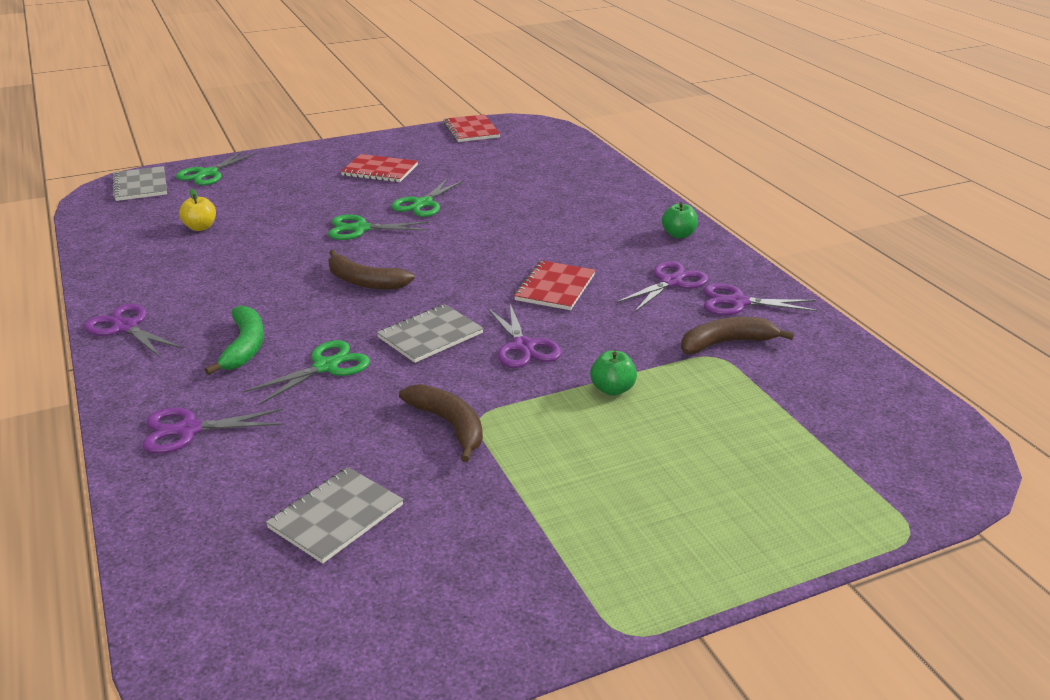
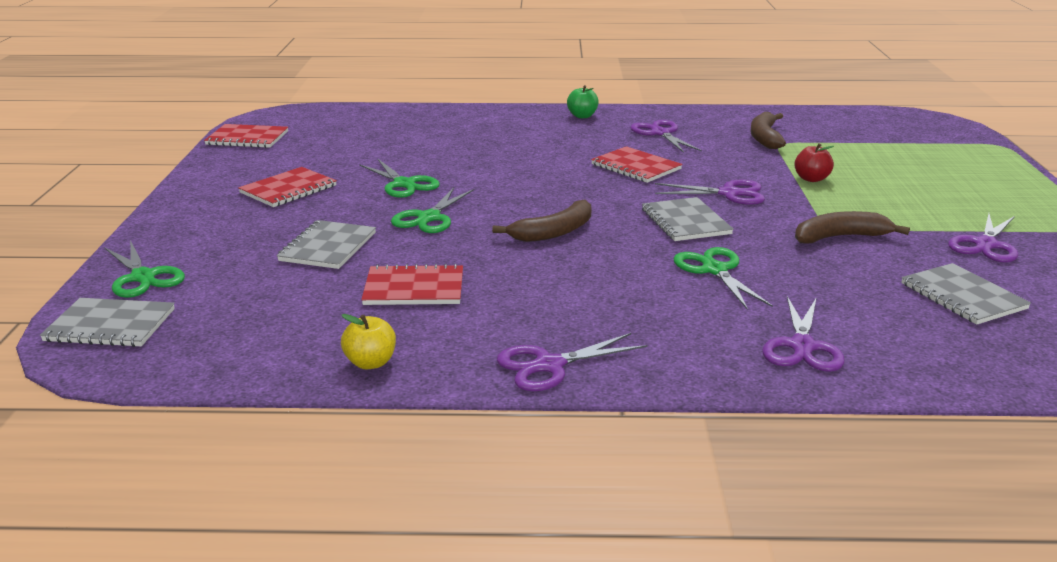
camera: 65 degrees left, 5 degrees down
yellow apple [179,189,216,231] -> yellow apple moved to [341,314,396,369]
green banana [205,305,264,375] -> none
green apple [590,351,637,396] -> red apple [794,143,834,182]
purple scissors [704,283,818,315] -> purple scissors moved to [948,214,1018,263]
none -> grey notebook [277,220,376,269]
none -> red notebook [361,264,463,305]

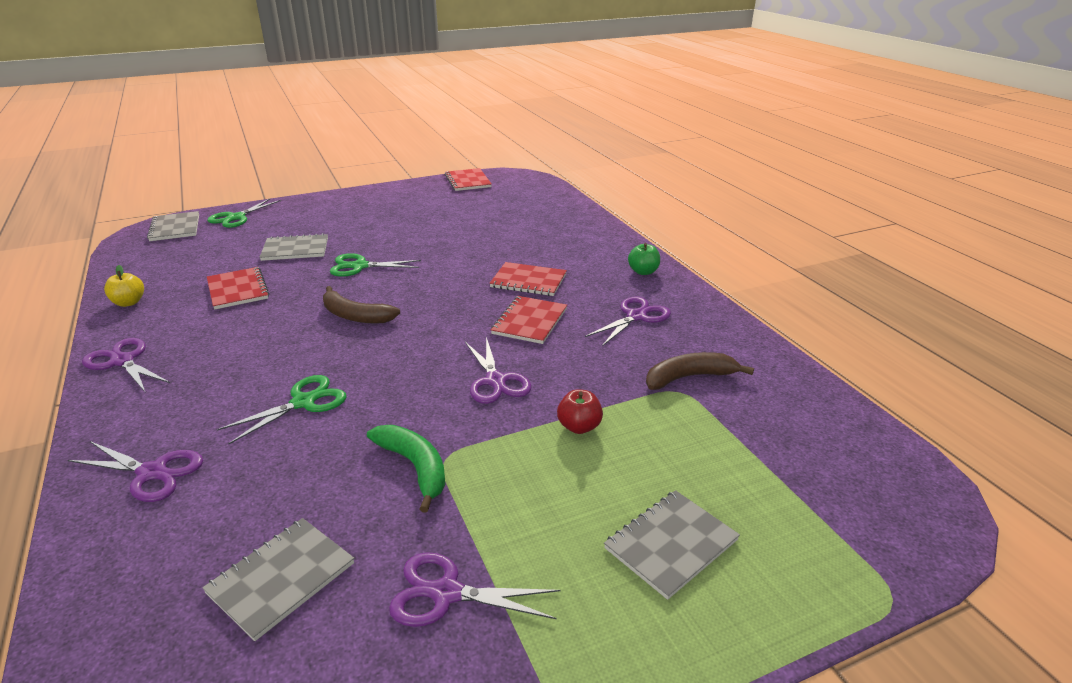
camera: 65 degrees right, 5 degrees up
red notebook [238,167,337,207] -> red notebook moved to [489,262,567,296]
green scissors [359,158,440,198] -> none
grey notebook [642,197,734,241] -> grey notebook moved to [604,490,740,600]
purple scissors [763,296,844,372] -> purple scissors turned 150 degrees counterclockwise [68,441,203,502]
brown banana [795,211,910,244] -> green banana [367,425,445,513]

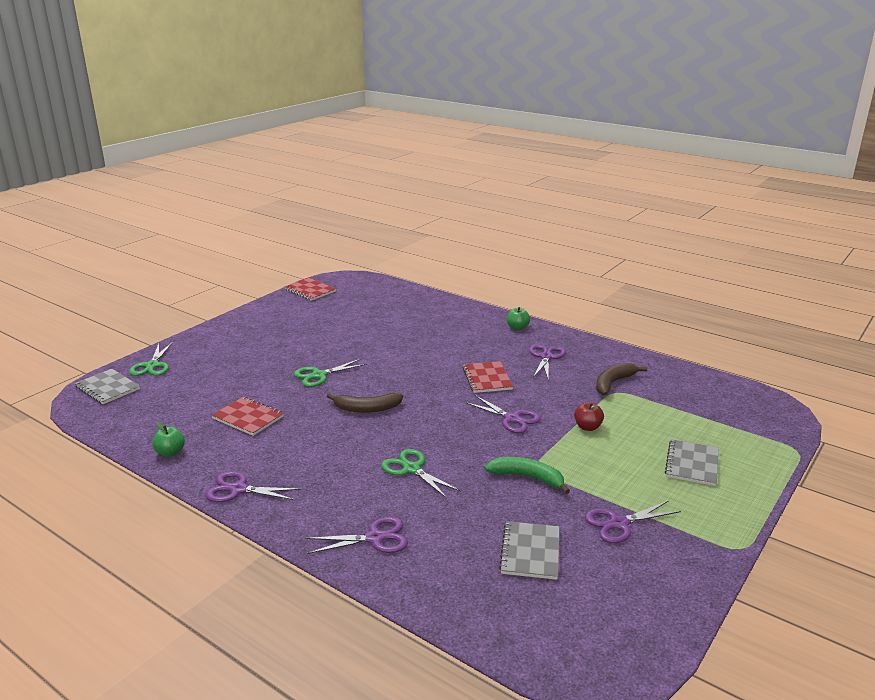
camera: 30 degrees left, 5 degrees down
yellow apple [104,265,144,307] -> green apple [152,422,185,457]
green scissors [217,375,346,444] -> green scissors turned 60 degrees counterclockwise [381,449,461,498]
grey notebook [260,233,328,261] -> none
red notebook [489,262,567,296] -> none

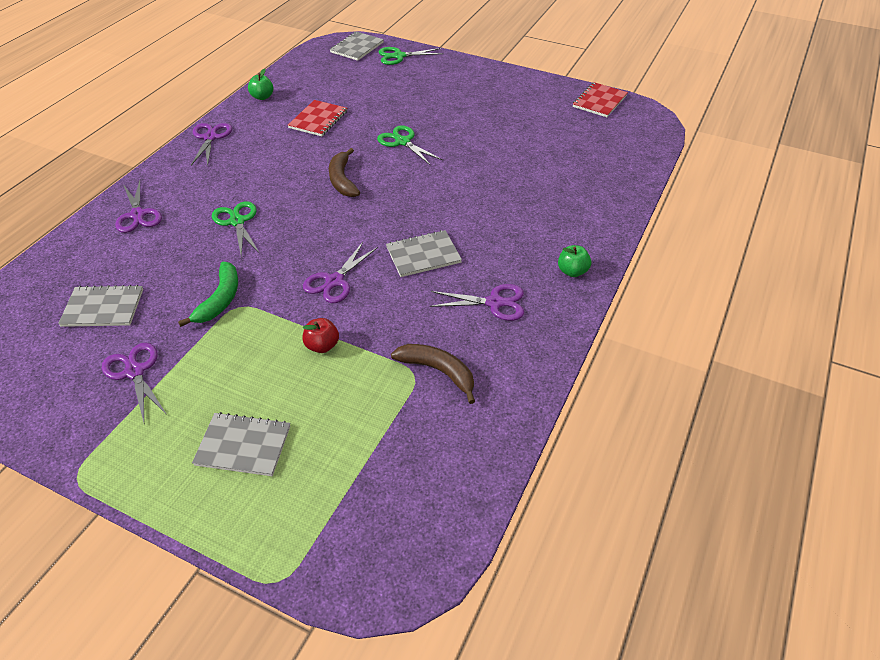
camera: 80 degrees right, 20 degrees up
green scissors [381,449,461,498] -> green scissors turned 60 degrees counterclockwise [212,201,260,256]
red notebook [462,361,513,393] -> grey notebook [386,230,462,277]

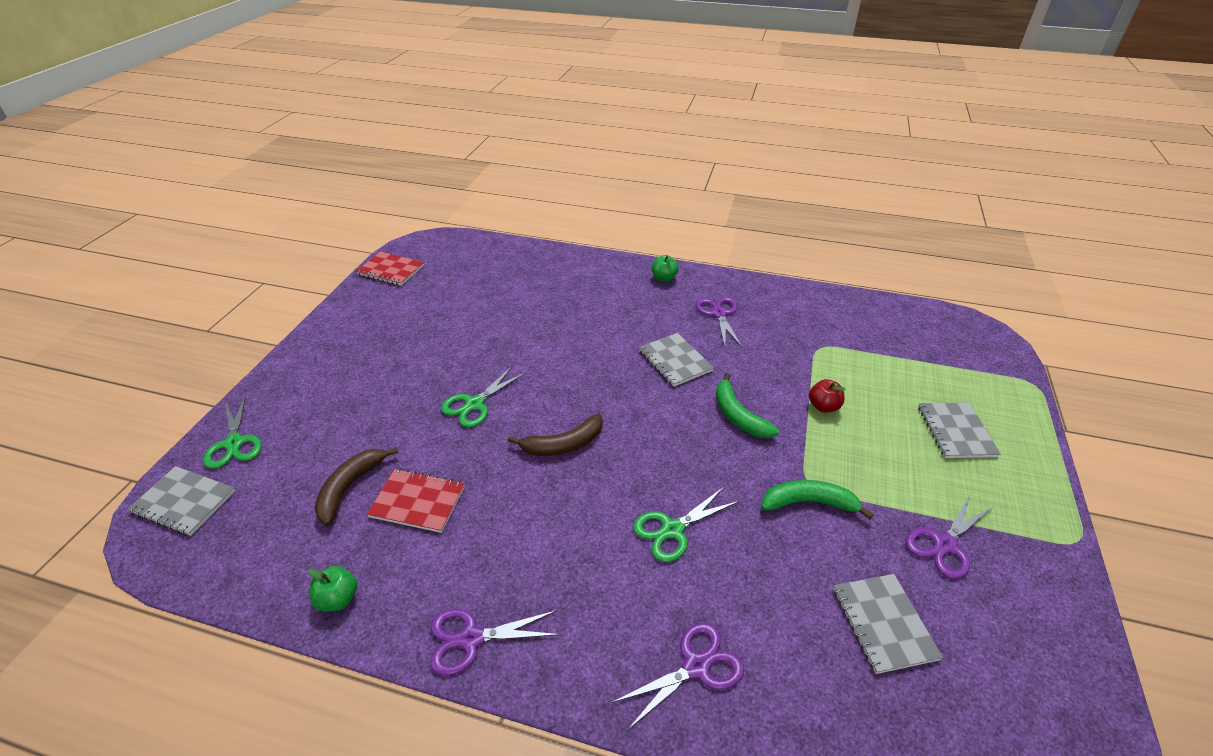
camera: 100 degrees left, 5 degrees down
purple scissors [303,242,378,303] -> green banana [716,373,779,438]
brown banana [391,344,475,404] -> brown banana moved to [315,447,398,525]

